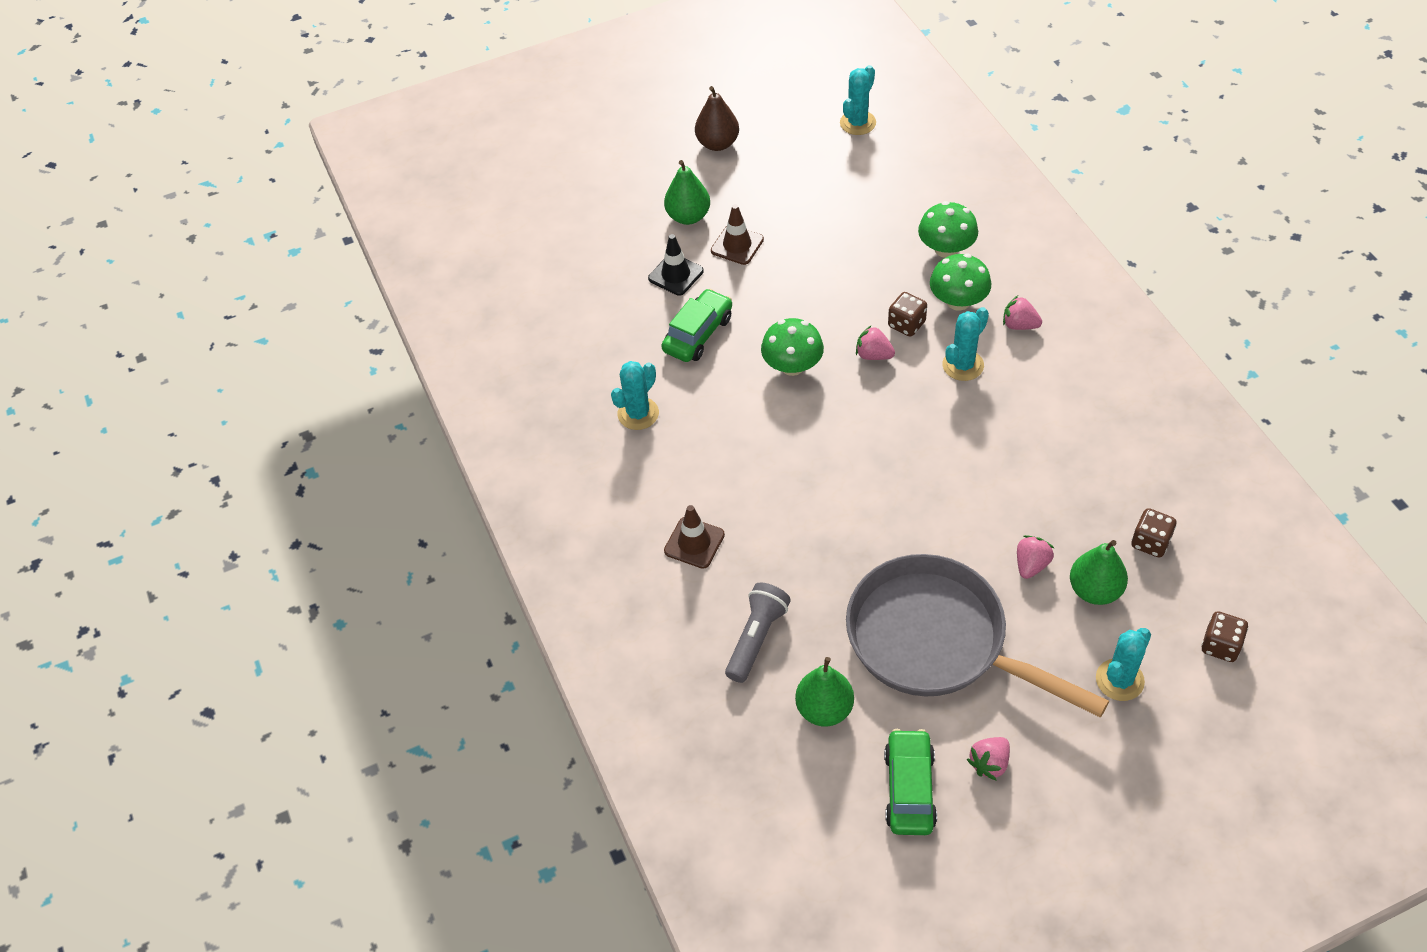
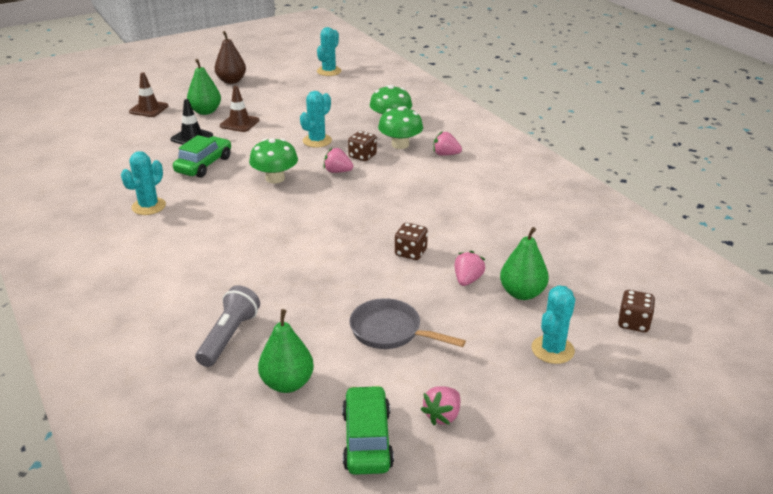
camera: 10 degrees left, 20 degrees down
brown traffic cone [664,505,725,569] -> brown traffic cone moved to [129,72,168,117]
grey pan [846,554,1109,718] -> grey pan [349,298,466,349], size x0.50
turquoise cactus [943,307,989,381] -> turquoise cactus moved to [300,91,332,147]
brown dice [1131,508,1176,558] -> brown dice moved to [395,223,428,260]

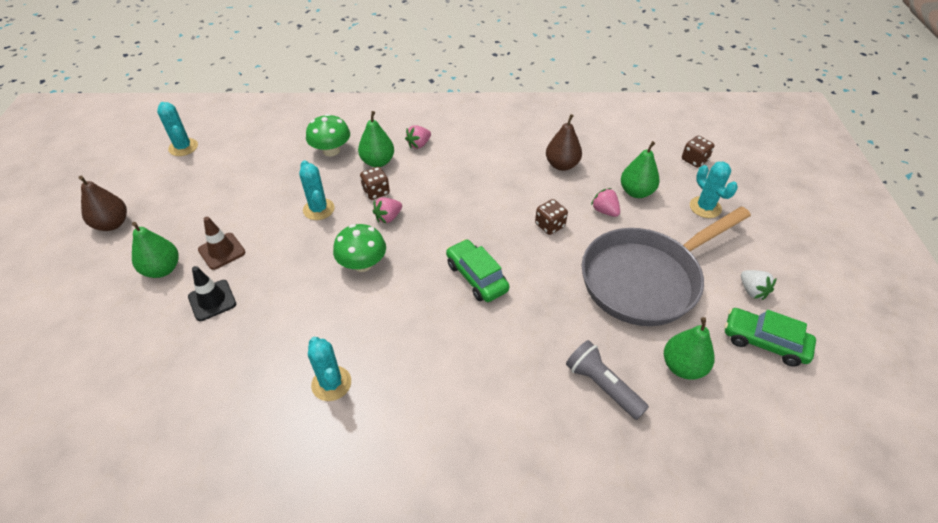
camera: 60 degrees left, 15 degrees up
brown traffic cone [129,72,168,117] -> none
green car [173,135,231,178] -> green car moved to [446,239,509,302]
grey pan [349,298,466,349] -> grey pan [582,206,751,326], size x1.98
green mushroom [378,106,423,149] -> green pear [358,111,394,167]
pink strawberry [421,386,460,425] -> white strawberry [741,270,777,300]
none -> brown pear [546,114,582,171]

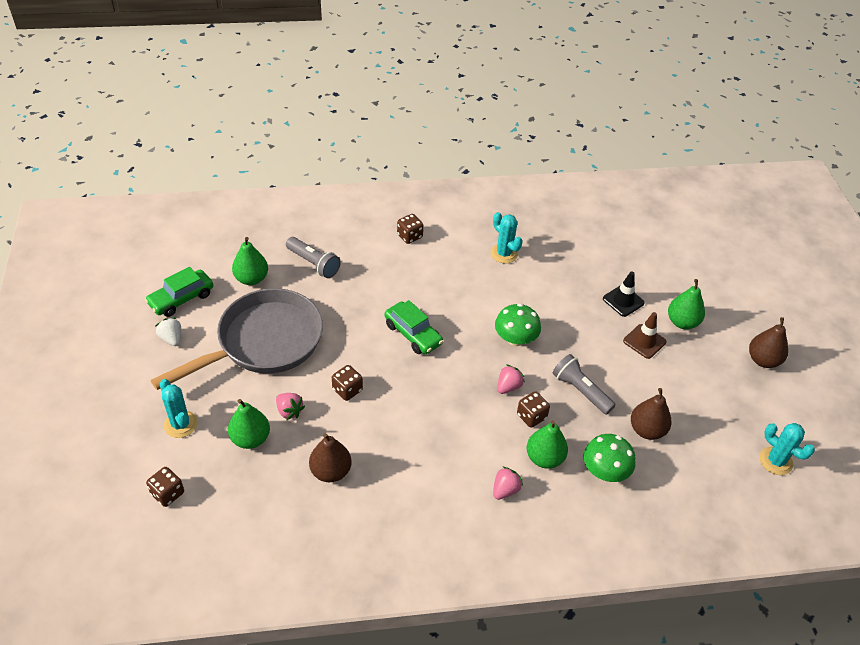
camera: 170 degrees right, 0 degrees up
turquoise cactus [299,160,335,220] -> grey flashlight [553,354,616,415]
green car [725,308,816,367] -> green car turned 120 degrees clockwise [145,267,213,317]
none -> brown dice [397,214,423,244]
none -> brown pear [631,388,672,440]

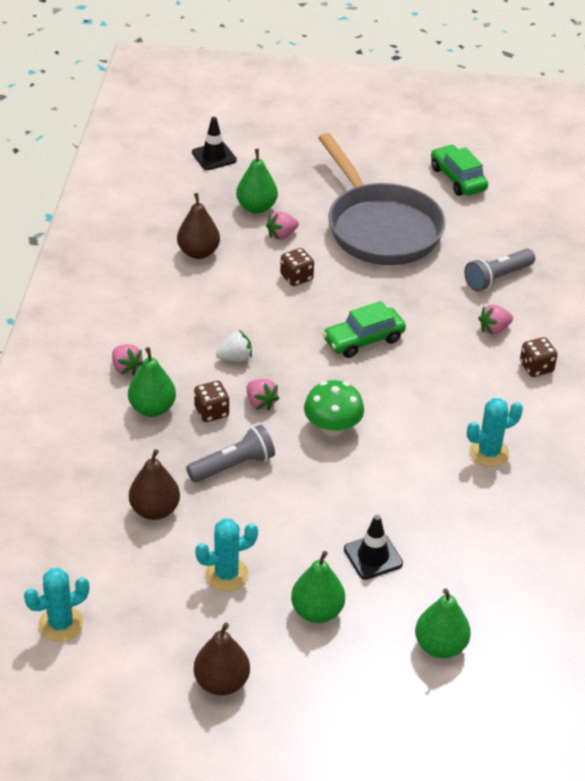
camera: 105 degrees right, 5 degrees down
brown dice [146,467,184,507] -> black traffic cone [192,117,237,170]
white strawberry [155,317,181,346] -> white strawberry moved to [216,330,252,362]
turquoise cactus [160,379,198,438] -> turquoise cactus moved to [195,518,258,591]
green pear [232,237,268,285] -> green pear moved to [415,589,471,658]
green mushroom [583,434,636,482] -> none
brown traffic cone [623,312,666,359] -> none
none -> pink strawberry [478,305,513,335]

